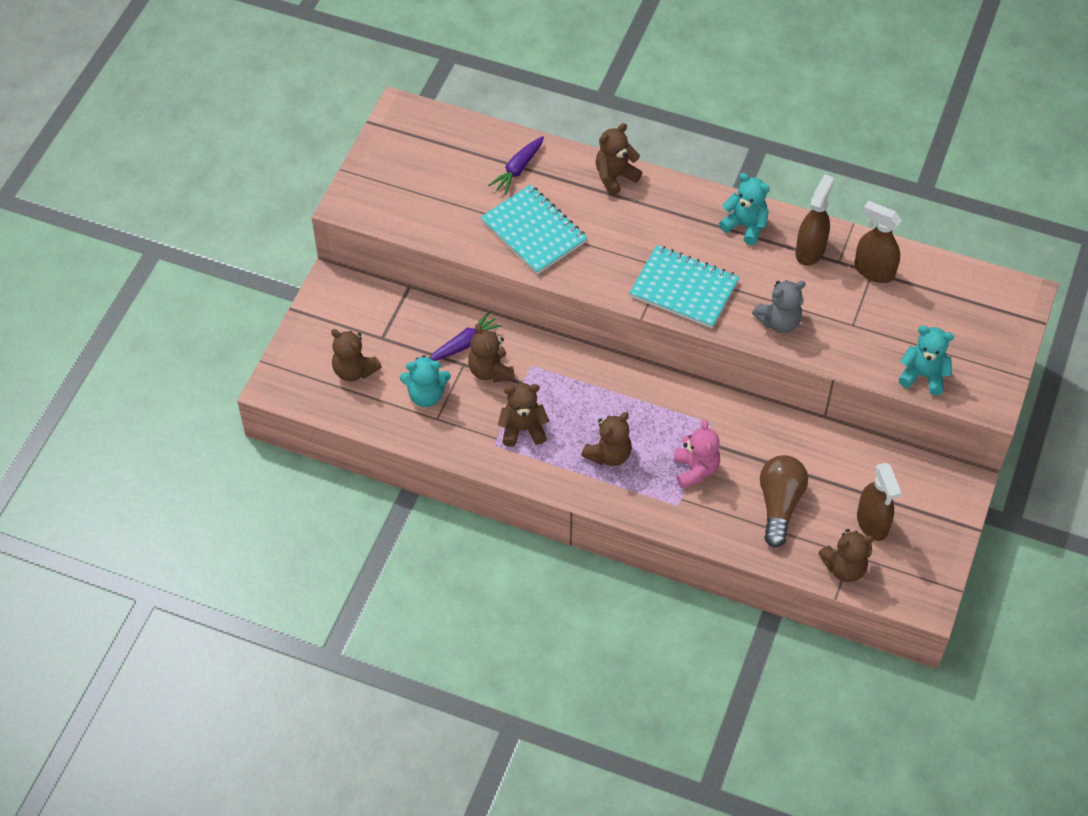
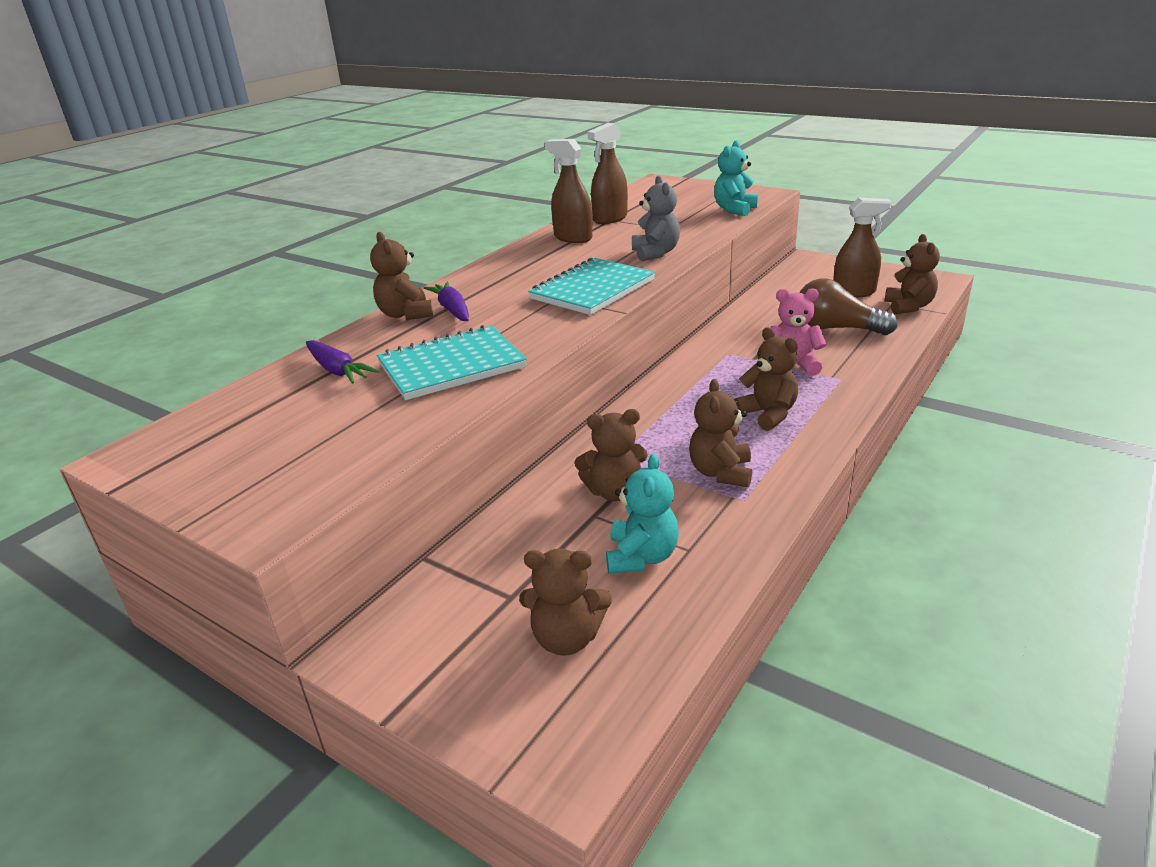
camera: 75 degrees left, 25 degrees down
brown teddy bear [331,329,382,382] -> brown teddy bear turned 45 degrees clockwise [519,548,612,656]
purple carrot [430,312,502,361] -> purple carrot moved to [424,282,469,321]
turquoise teddy bear [719,173,770,245] -> none

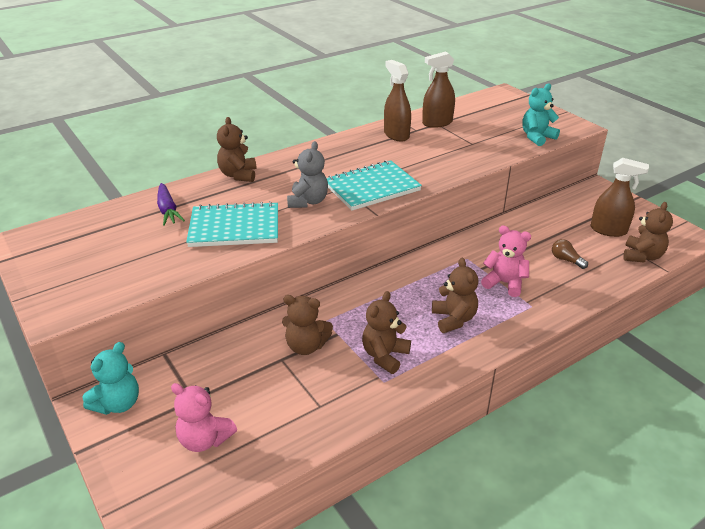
camera: 20 degrees right, 5 degrees up
purple carrot [424,282,469,321] -> none
brown teddy bear [519,548,612,656] -> pink teddy bear [171,383,237,452]
turquoise teddy bear [606,454,679,574] -> turquoise teddy bear moved to [82,342,139,415]
grey teddy bear [632,176,680,261] -> grey teddy bear moved to [287,141,328,208]
brown light bulb [800,278,898,335] -> brown light bulb [552,239,588,269], size x0.50

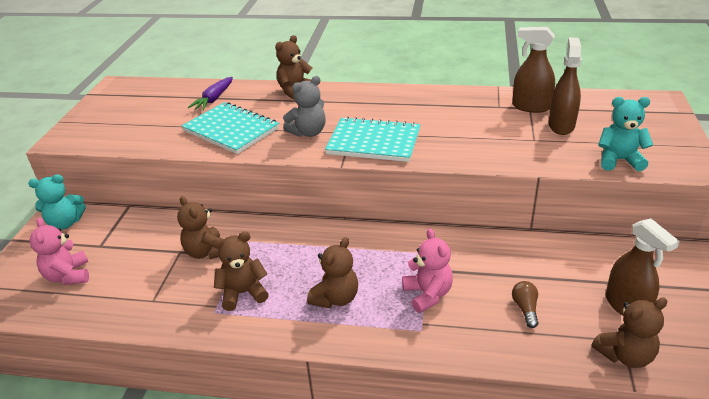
camera: 45 degrees right, 0 degrees up
brown spray bottle [384,60,411,142] -> brown spray bottle moved to [548,37,582,135]

